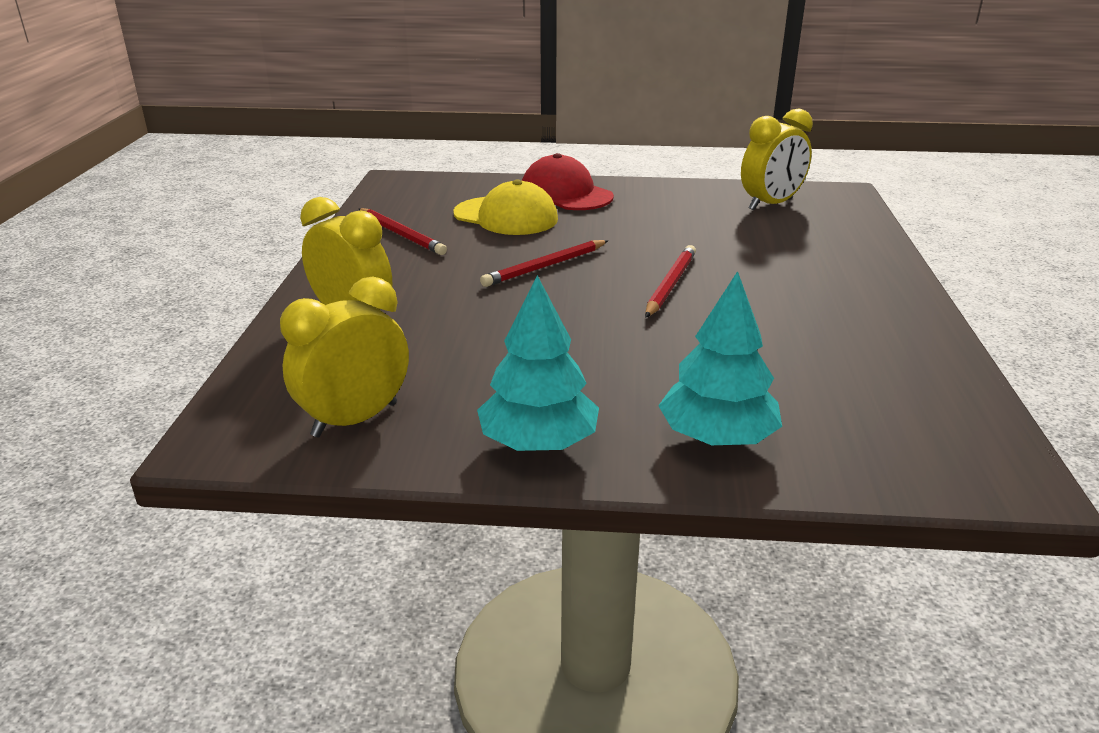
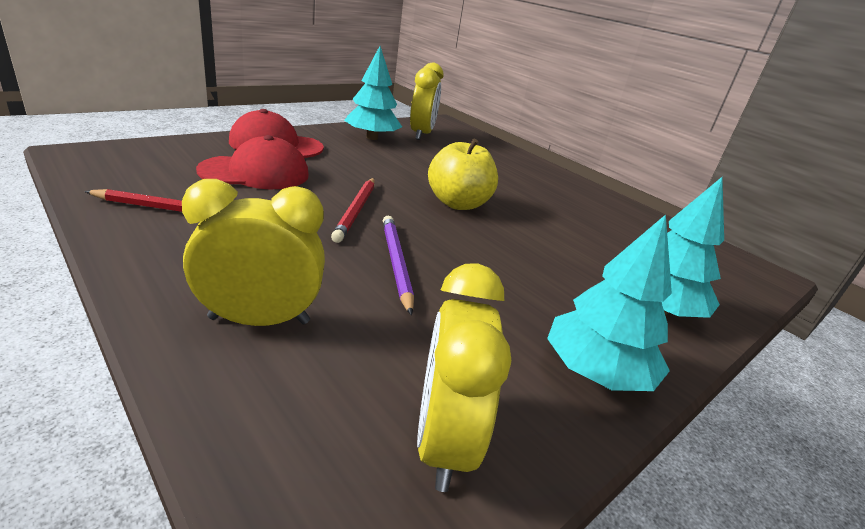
camera: 50 degrees left, 0 degrees up
yellow cap [453,179,558,235] -> red cap [196,135,309,189]
red pencil [645,245,696,318] -> yellow apple [428,138,498,210]
none -> turquoise tree [344,46,402,140]
none -> purple pencil [383,216,414,315]

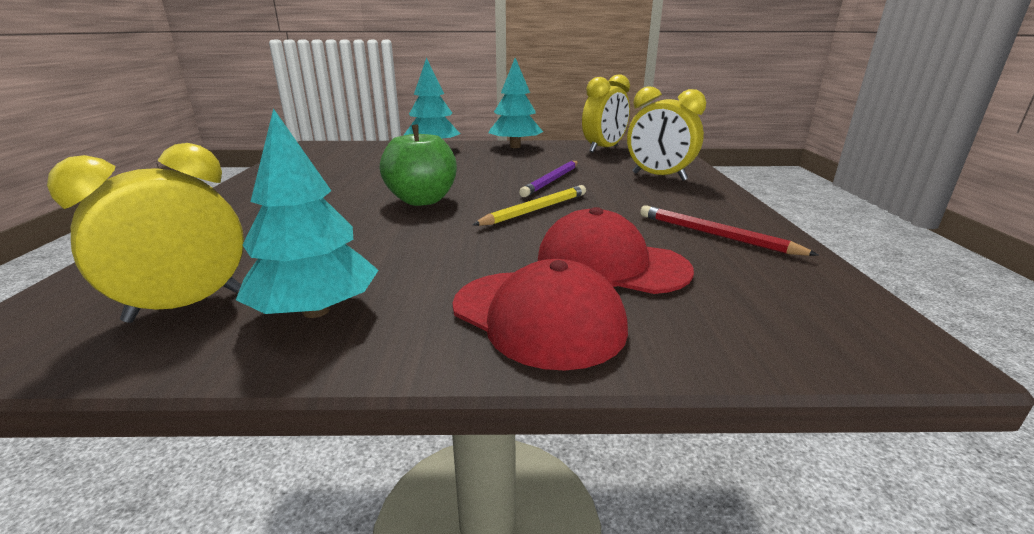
camera: 135 degrees left, 5 degrees down
red pencil [331,178,375,243] -> yellow pencil [473,185,586,226]
yellow apple [428,138,498,210] -> green apple [380,125,457,206]

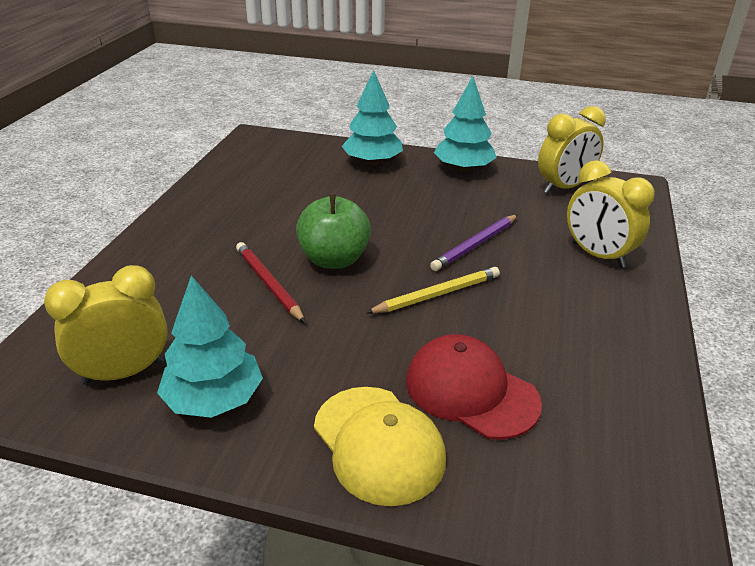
camera: 15 degrees right, 10 degrees up
red cap [453,259,628,371] -> yellow cap [314,387,446,506]
red pencil [640,205,819,256] -> red pencil moved to [236,242,305,323]

